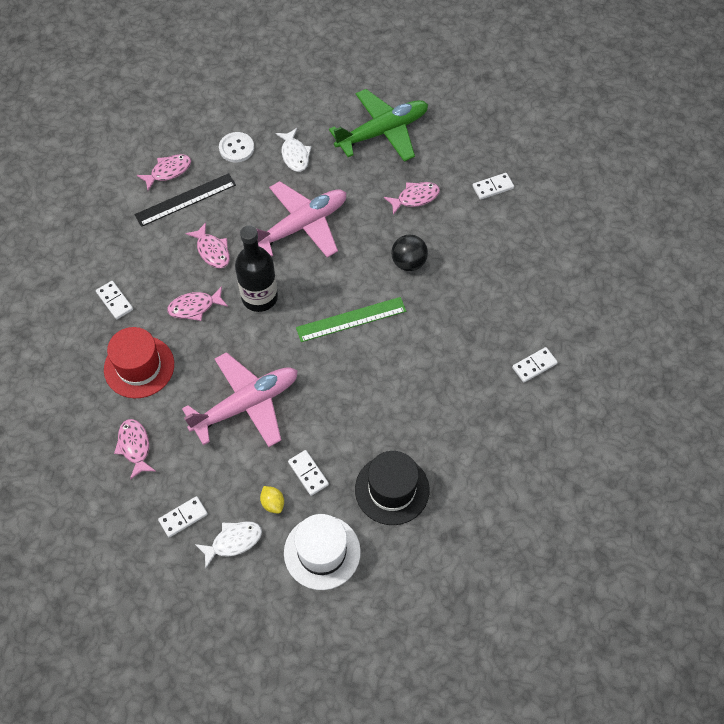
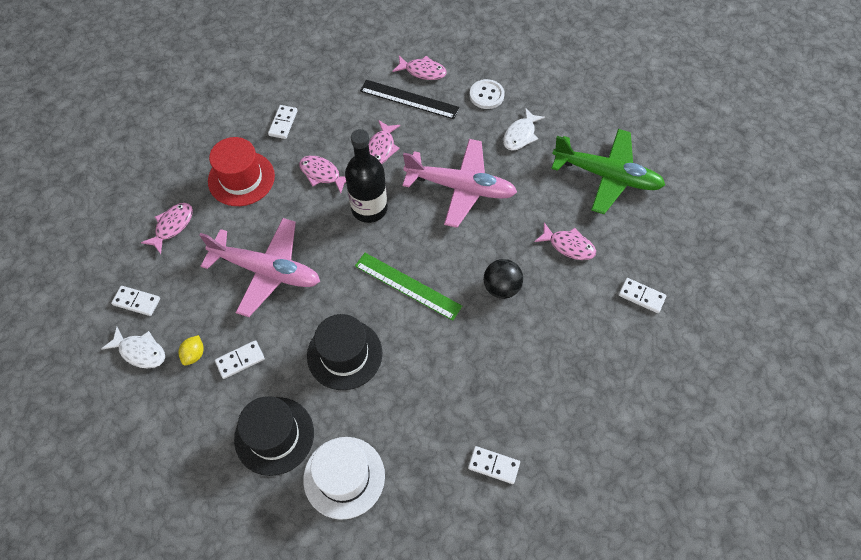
camera: 50 degrees right, 0 degrees up
white hat [284,514,361,590] -> white hat moved to [303,437,385,520]
white domino [288,450,329,496] -> white domino turned 45 degrees clockwise [215,340,265,379]
none -> black hat [307,314,382,390]

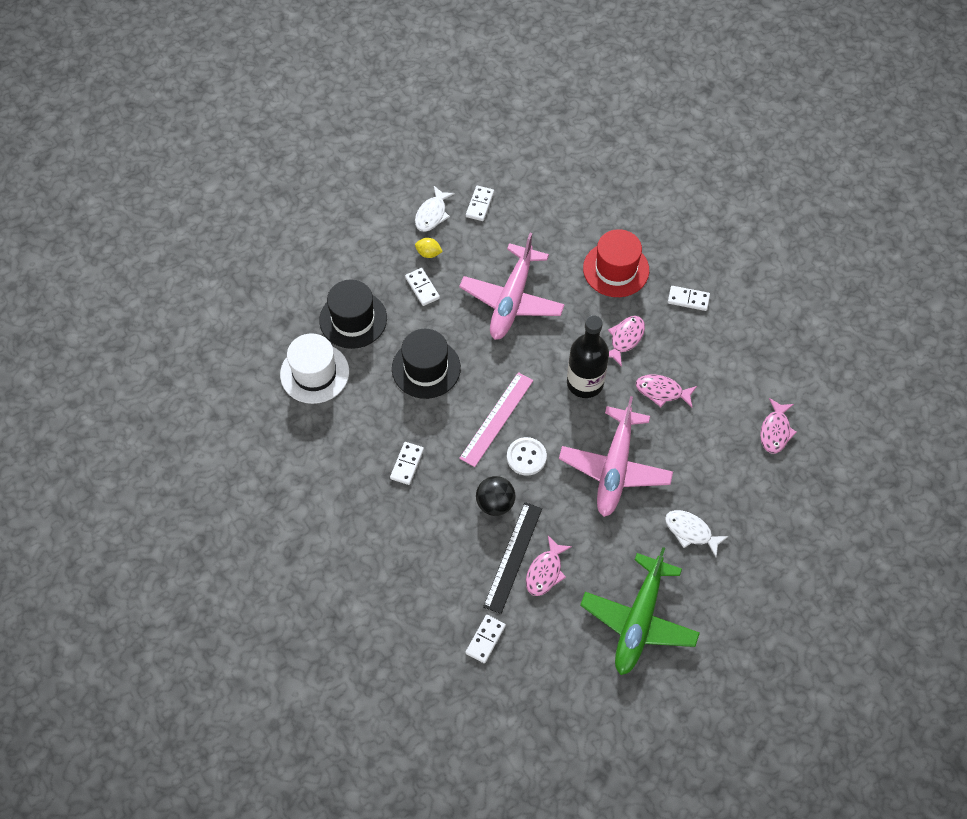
camera: 90 degrees right, 0 degrees up
pink fish [141,203,193,254] -> none
green ruler [355,253,462,321] -> pink ruler [459,372,533,467]
black ruler [360,80,459,119] -> black ruler moved to [483,502,542,614]
white domino [468,446,520,484] -> white domino moved to [390,442,424,485]
white button [470,79,505,109] -> white button moved to [507,437,547,475]

